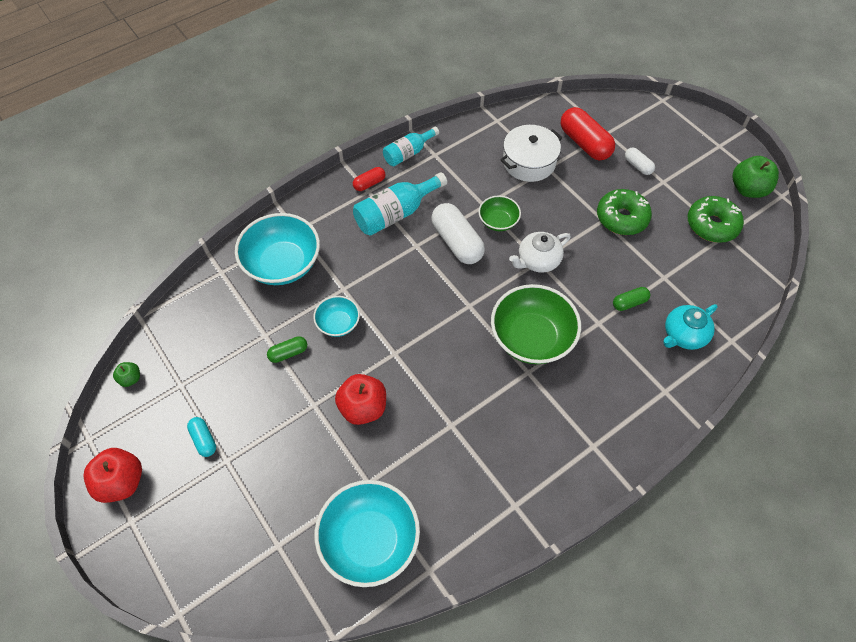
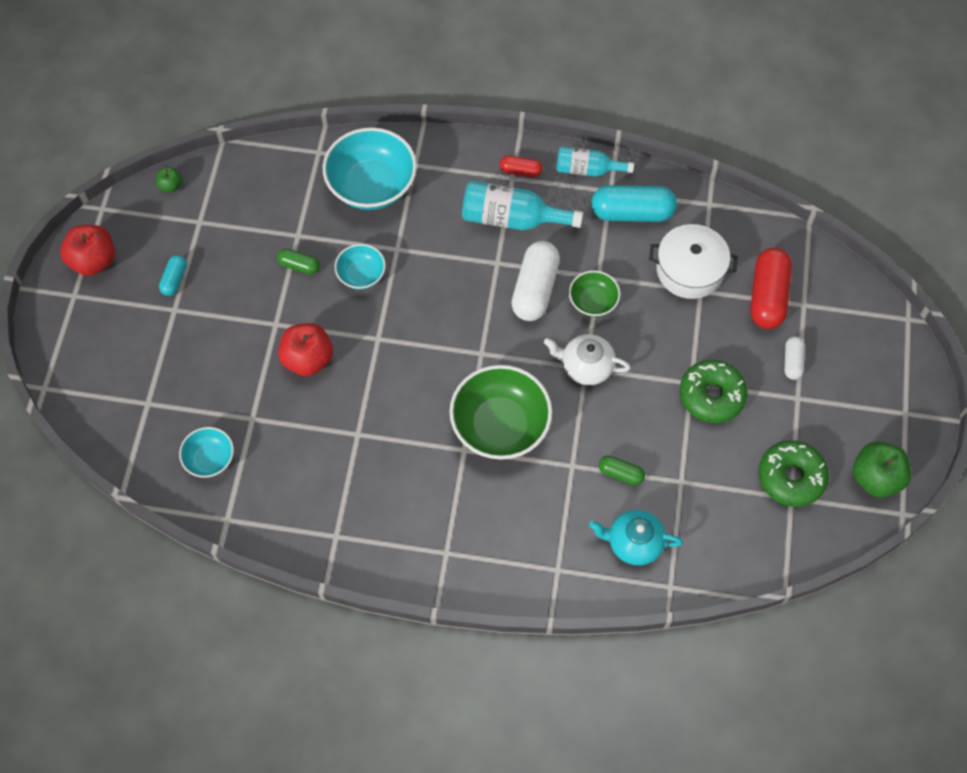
camera: 45 degrees right, 5 degrees up
turquoise bowl [314,480,420,587] -> turquoise bowl [179,427,234,478], size x0.53
none -> turquoise capsule [591,185,677,222]

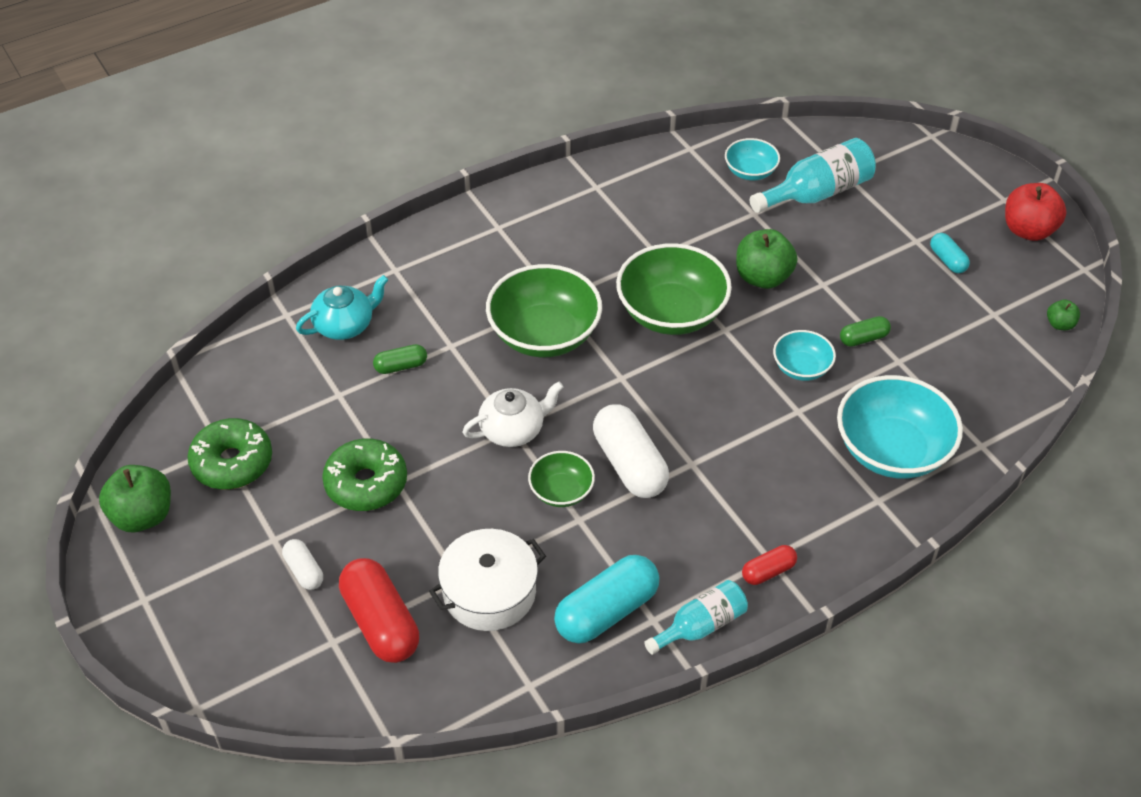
camera: 140 degrees right, 15 degrees down
red apple [278,323,333,376] -> green apple [736,229,797,289]
turquoise bottle [462,181,583,230] -> turquoise bottle moved to [750,138,876,213]
none -> green bowl [616,243,732,335]

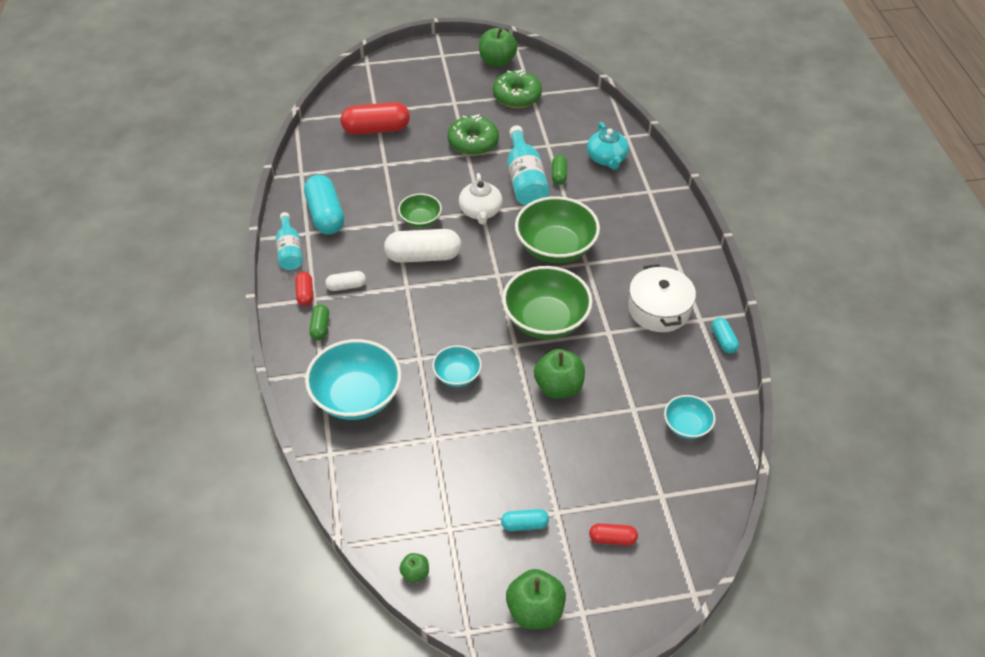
camera: 110 degrees right, 0 degrees up
white capsule [282,539,323,590] -> white capsule moved to [325,271,366,291]
white pot [429,529,546,631] -> white pot moved to [628,264,696,332]
turquoise bottle [750,138,876,213] -> turquoise bottle moved to [507,125,549,205]
green capsule [840,316,891,347] -> green capsule moved to [309,304,329,340]
red apple [1005,183,1067,241] -> green apple [506,569,566,629]
none -> red capsule [589,523,638,546]
none -> turquoise capsule [712,318,739,353]

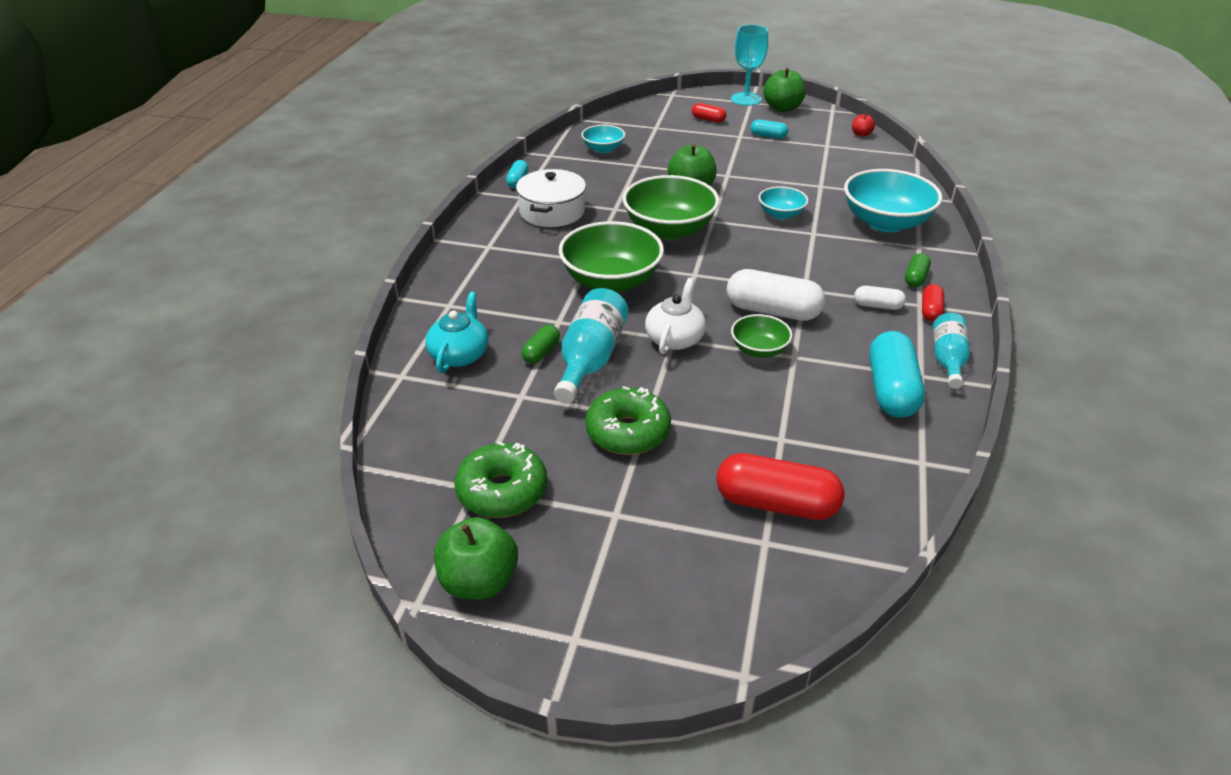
camera: 155 degrees left, 10 degrees down
green apple [399,553,429,583] -> red apple [852,113,875,137]
none -> turquoise goblet [731,25,768,106]

